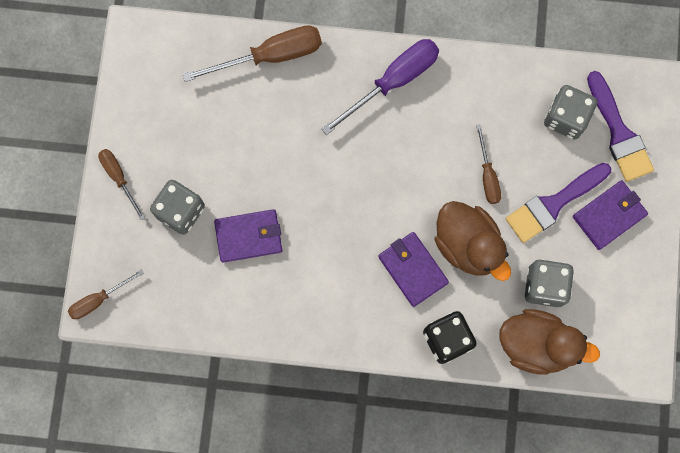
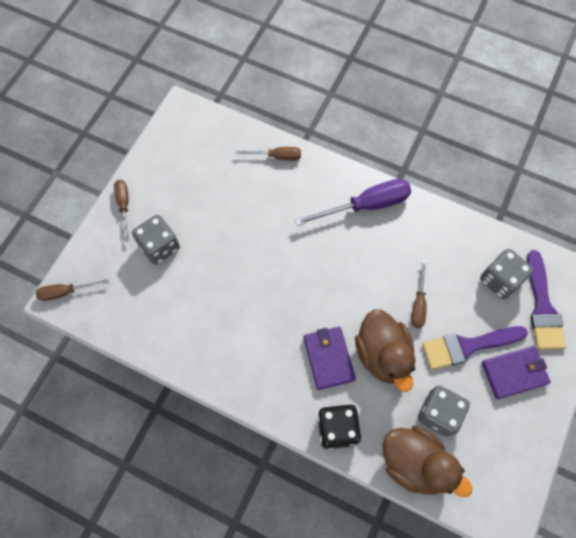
camera: 20 degrees right, 10 degrees down
brown screwdriver [183,26,322,82] -> brown screwdriver [236,147,301,160], size x0.57
purple wallet [214,209,282,263] -> none

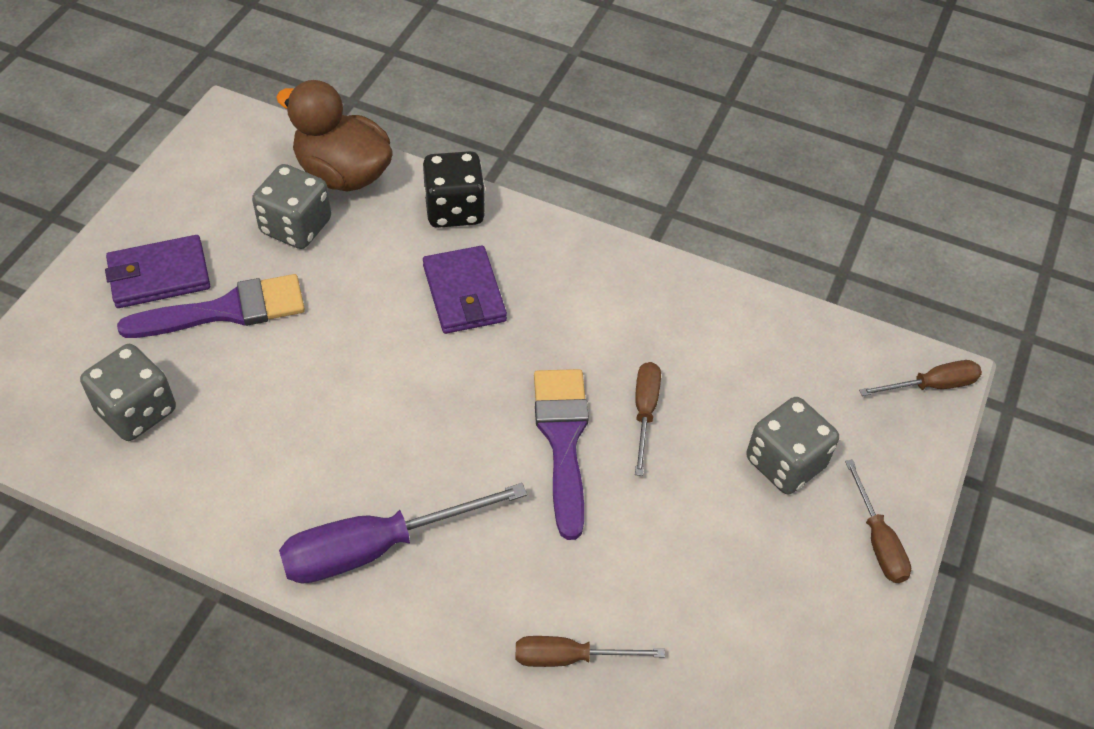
camera: 175 degrees right, 15 degrees down
brown duck [355,309,415,392] -> none
brown screwdriver [411,260,427,328] -> brown screwdriver moved to [635,362,661,476]
purple brush [527,250,566,350] -> purple brush moved to [534,369,589,540]

